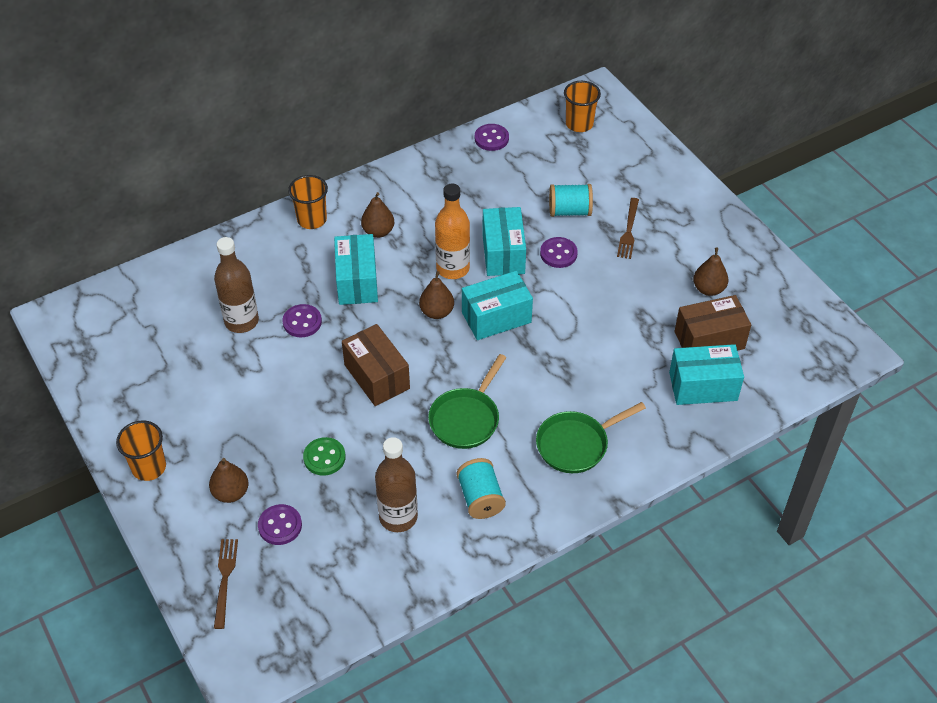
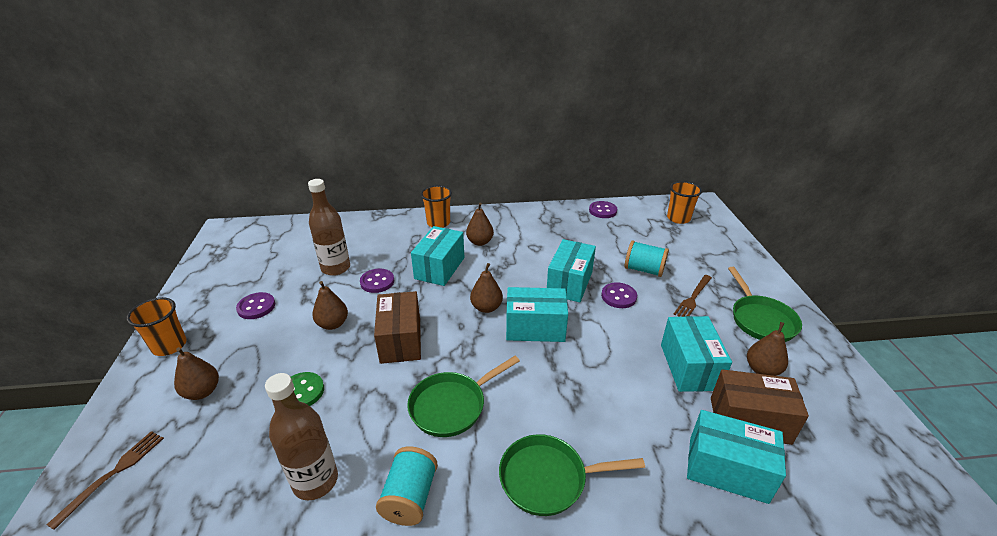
camera: 25 degrees right, 15 degrees down
purple button [258,504,302,545] -> purple button moved to [236,292,275,319]
orange bottle [435,184,470,279] -> none
none -> brown pear [312,281,348,330]
none -> turquoise box [661,316,732,392]
none -> green pan [728,267,802,342]

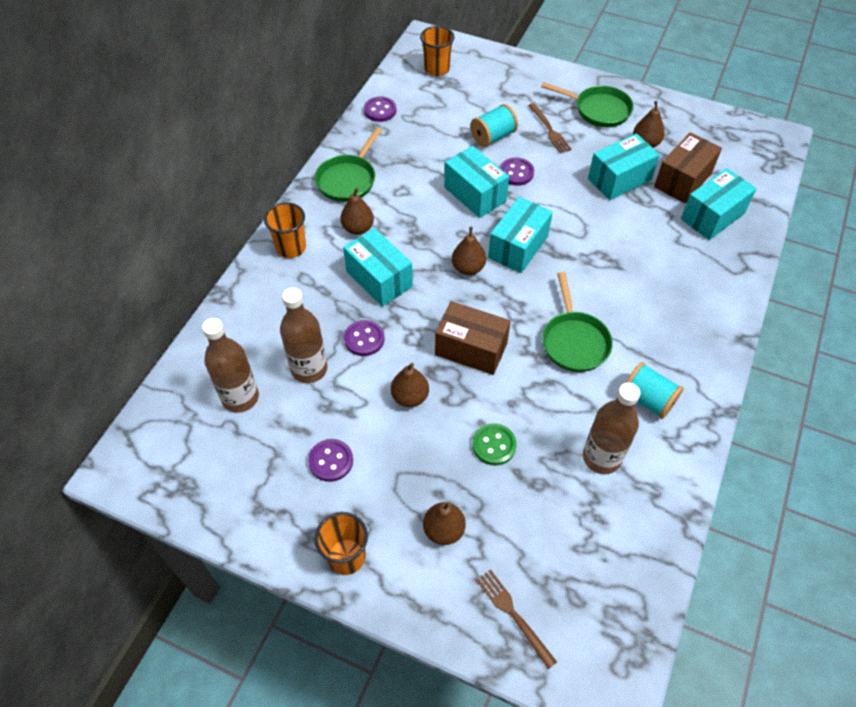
camera: 60 degrees left, 20 degrees up
green pan [499,434,645,516] -> green pan moved to [315,128,382,202]
turquoise box [661,316,732,392] -> turquoise box turned 60 degrees counterclockwise [588,133,660,200]
none -> brown bottle [202,318,259,413]

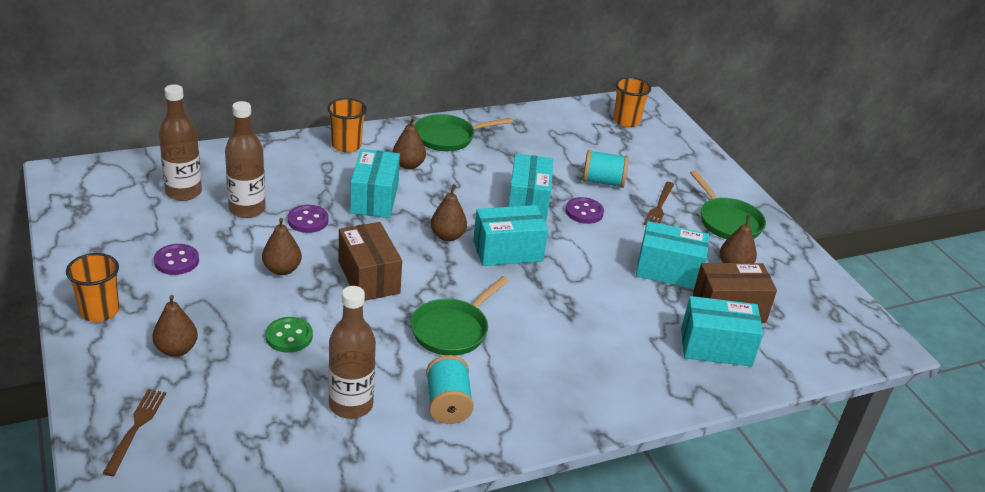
camera: 40 degrees right, 20 degrees down
purple button [364,96,397,122] -> none

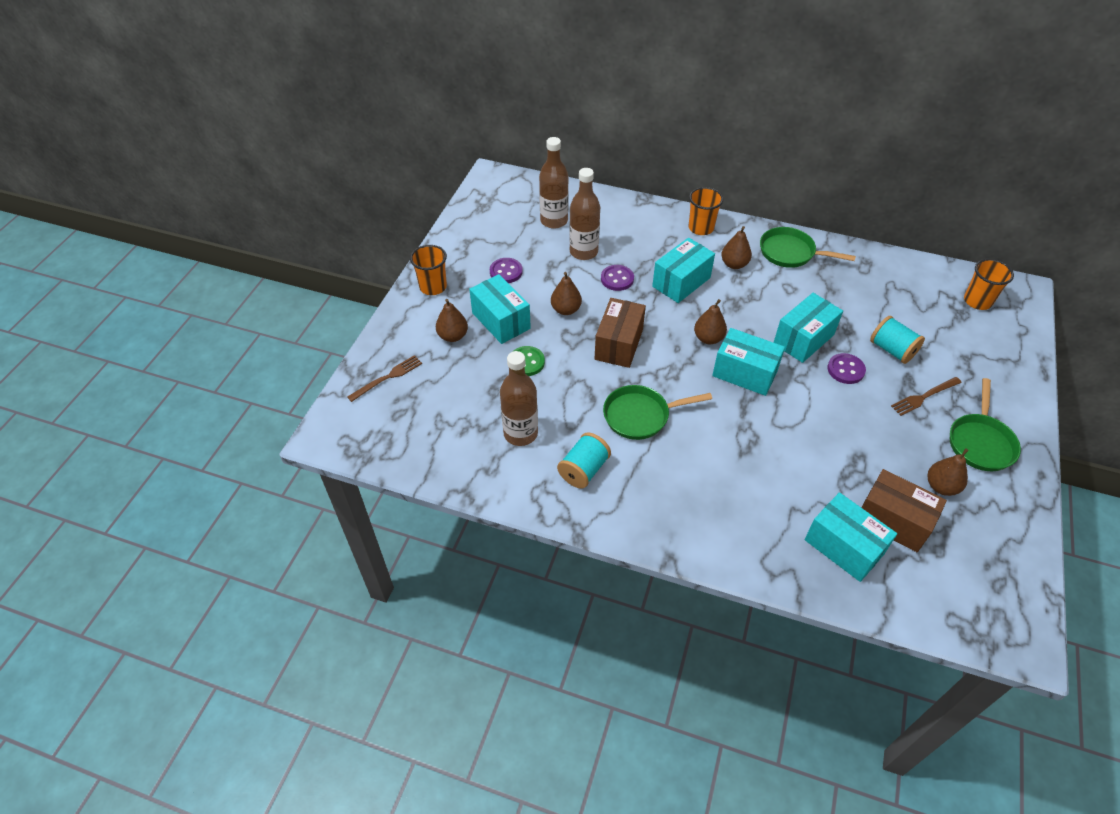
camera: 45 degrees right, 15 degrees up
turquoise box [636,221,709,289] -> turquoise box moved to [469,274,531,344]

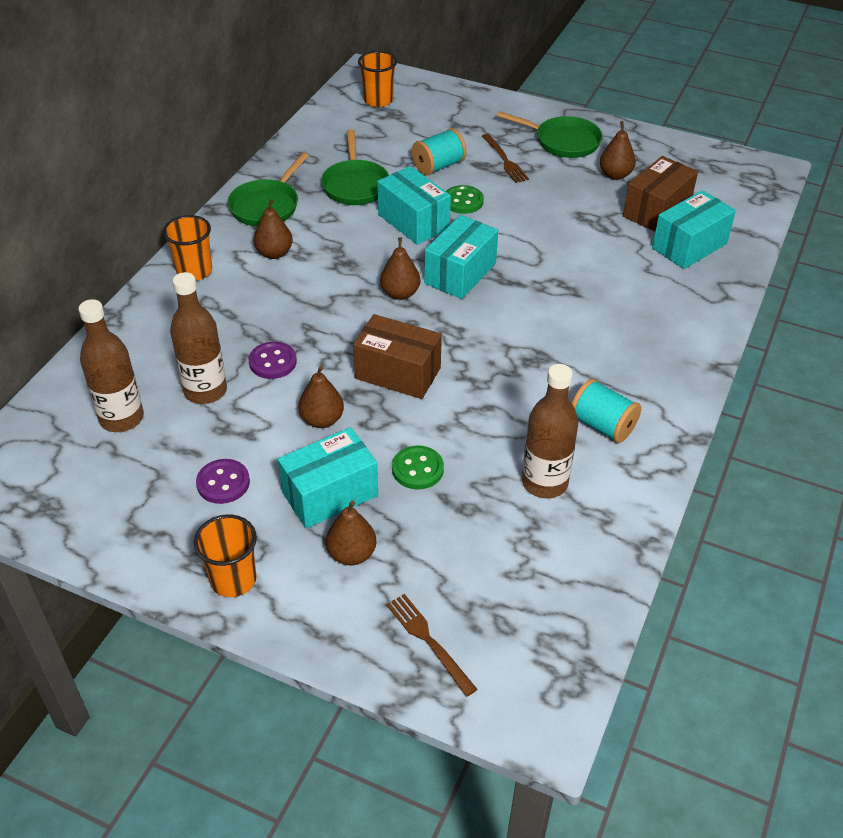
camera: 85 degrees left, 5 degrees down
green pan [603,385,712,440] -> green pan moved to [321,129,389,205]
turquoise box [652,238,715,303] -> none
purple button [827,353,866,384] -> green button [446,185,484,214]

